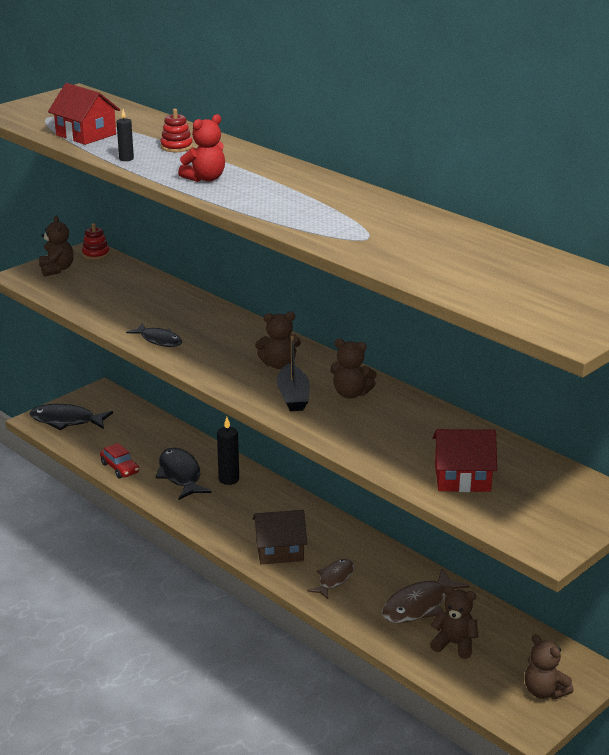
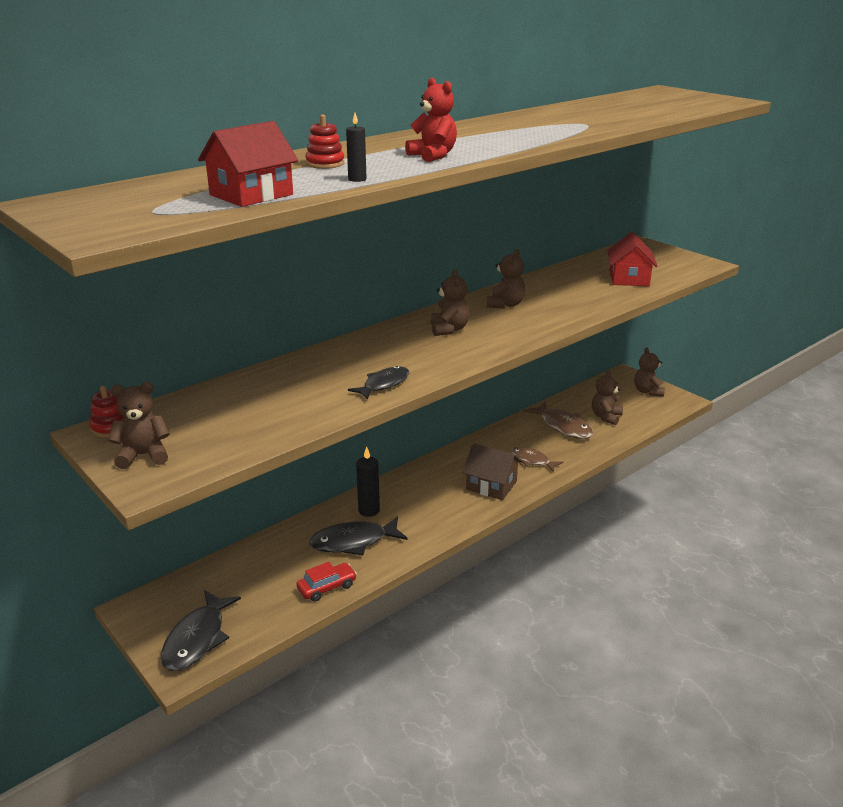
camera: 85 degrees left, 0 degrees up
brown house [253,510,307,564] -> brown house turned 60 degrees counterclockwise [462,443,522,500]
black boat [277,336,310,411] -> none
brown teddy bear [525,634,574,699] -> brown teddy bear turned 120 degrees clockwise [634,347,665,396]

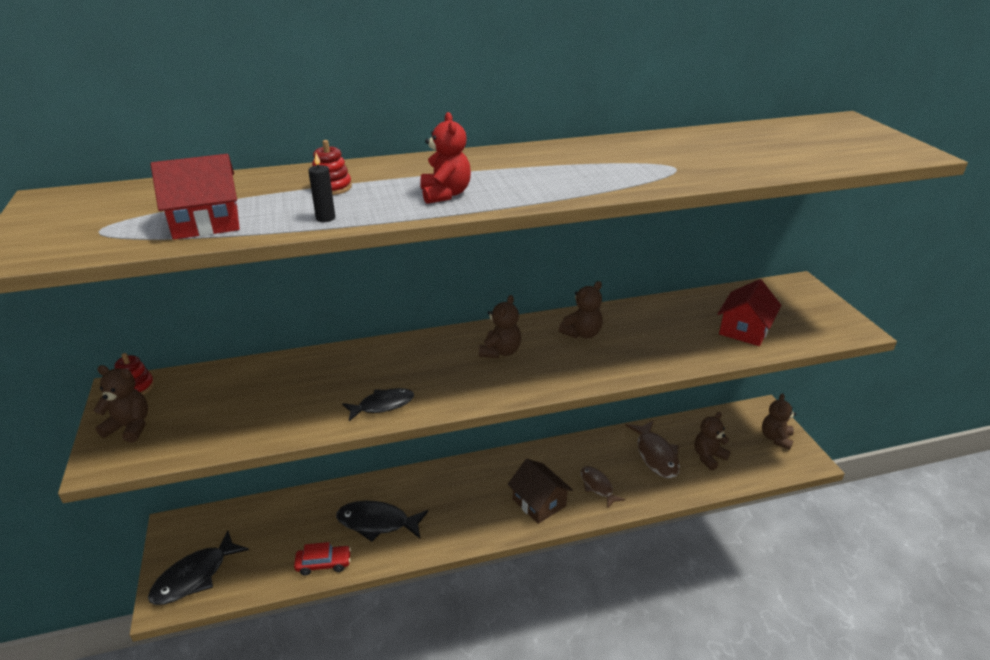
camera: 25 degrees right, 5 degrees up
black candle [356,447,380,517] -> none

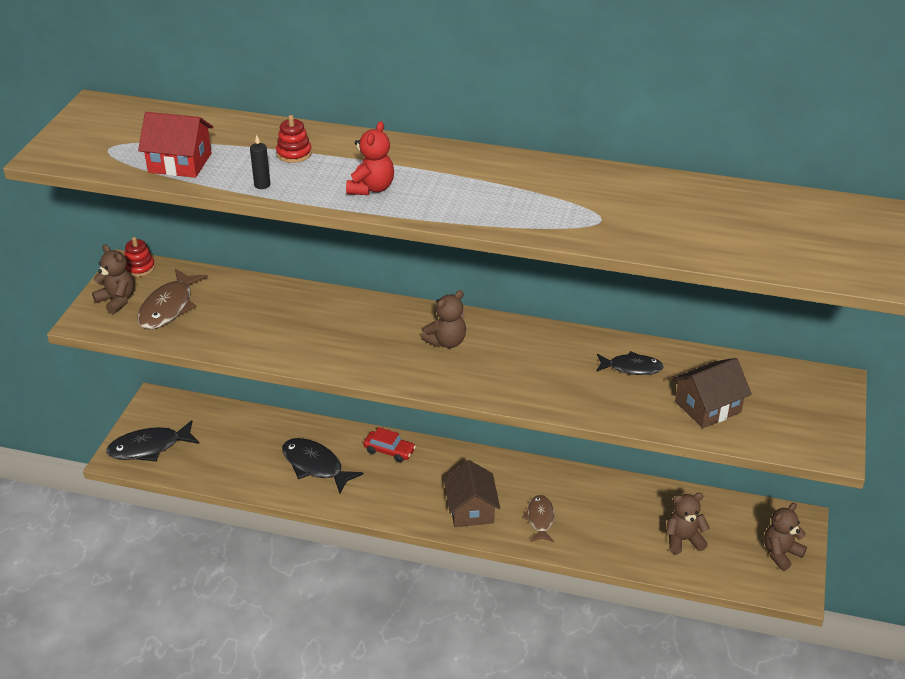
camera: 30 degrees right, 5 degrees up
red car [294,542,351,576] -> red car moved to [363,427,416,463]
black fish [342,388,414,421] -> black fish moved to [596,351,664,375]
brown teddy bear [559,281,603,338] -> none
brown fish [626,420,680,479] -> brown fish moved to [138,269,208,329]
red house [717,279,781,346] -> brown house [672,358,752,428]

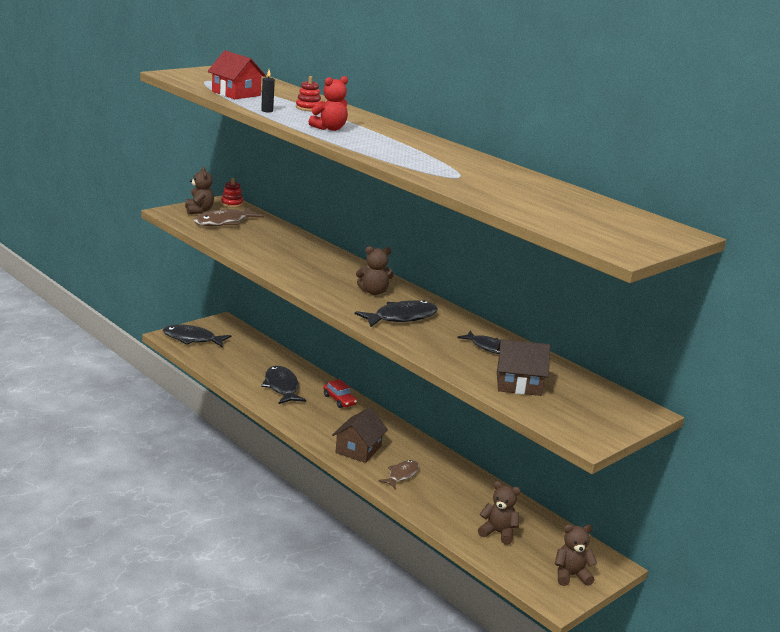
camera: 30 degrees right, 15 degrees down
none -> black fish [355,300,438,327]

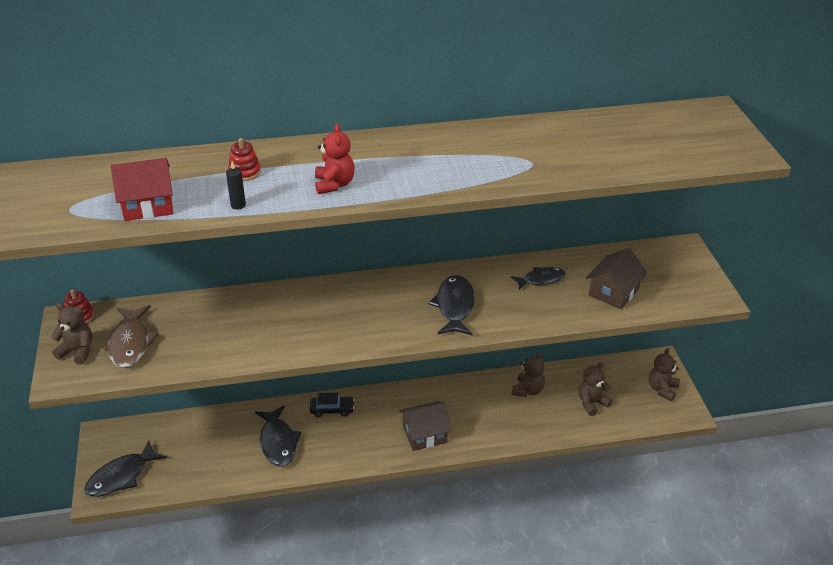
camera: 55 degrees left, 15 degrees up
black fish [261,366,306,404] -> black fish turned 120 degrees counterclockwise [255,405,302,467]
red car [323,379,357,408] -> black car [310,393,354,417]
brown house [332,407,388,463] -> brown house turned 75 degrees counterclockwise [399,401,451,451]
brown teddy bear [356,246,394,295] -> brown teddy bear moved to [512,352,545,397]
brown fish [378,460,419,489] -> none

